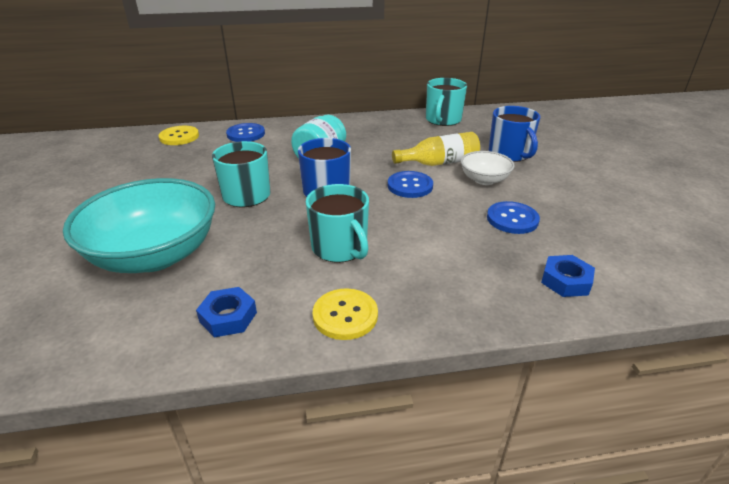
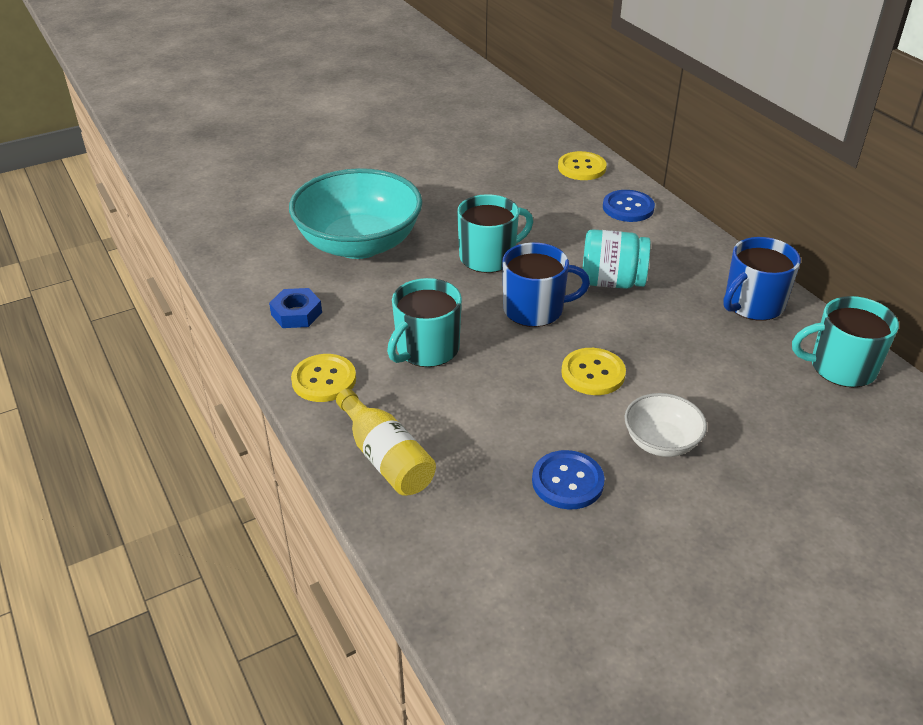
camera: 70 degrees right, 5 degrees up
blue button [388,171,433,198] -> yellow button [561,348,626,395]
yellow bottle [392,132,480,166] -> yellow bottle moved to [336,389,436,496]
blue mug [489,106,540,162] -> blue mug moved to [723,237,801,321]
blue nut [541,255,595,297] -> none

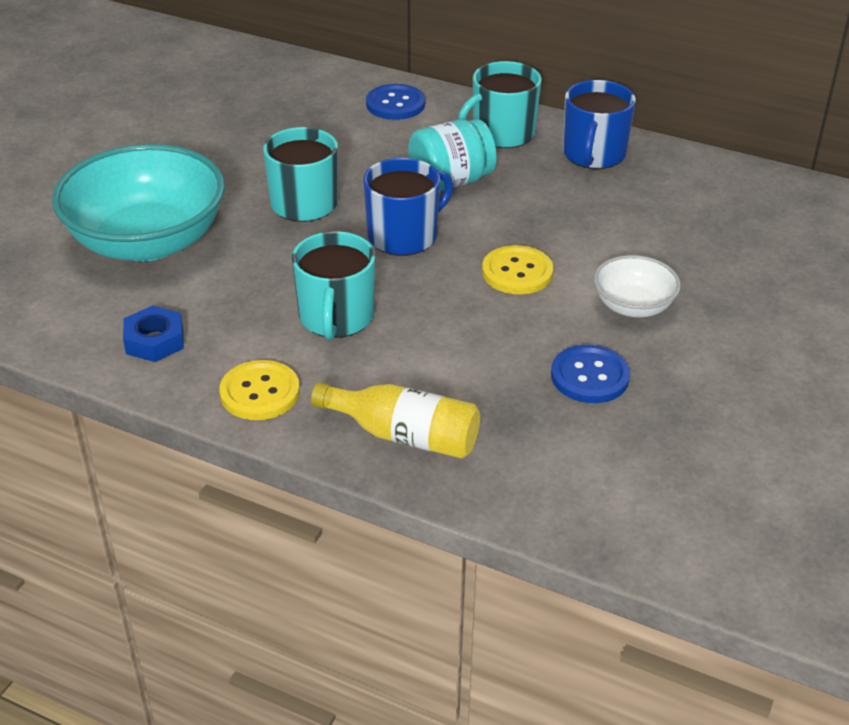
camera: 35 degrees left, 0 degrees up
yellow button [558,151,607,180] -> none
turquoise mug [792,296,899,388] -> turquoise mug moved to [458,61,542,148]

